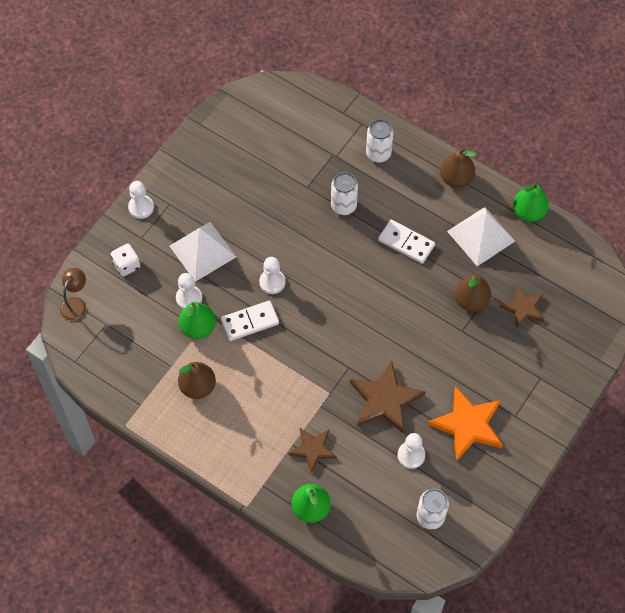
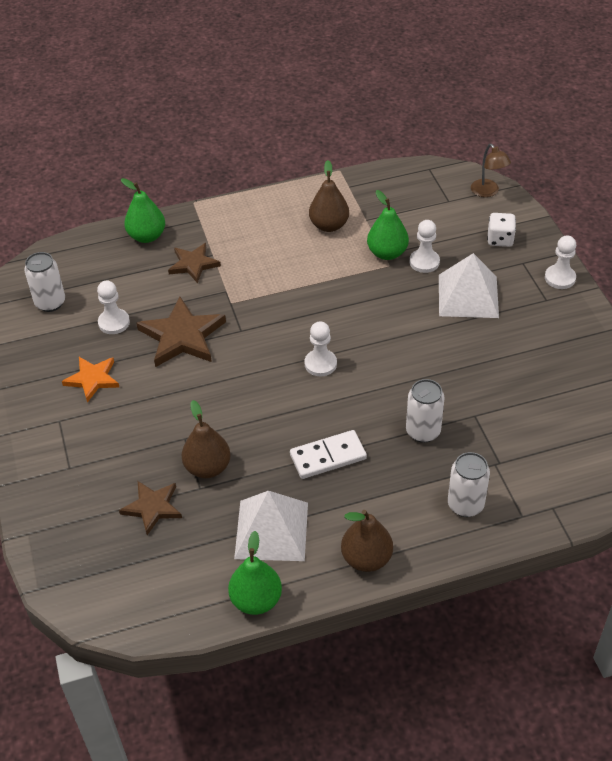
camera: 130 degrees right, 15 degrees down
white domino [221,300,279,341] -> none
white pawn [259,257,286,294] -> white pawn moved to [304,321,337,377]
orange star [428,386,503,461] -> orange star [62,357,120,403], size x0.62

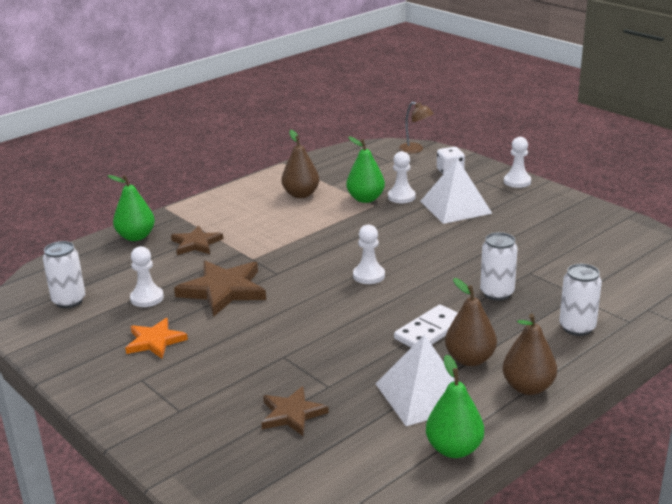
camera: 25 degrees left, 20 degrees down
brown pear [182,400,231,478] -> brown pear moved to [445,278,497,366]

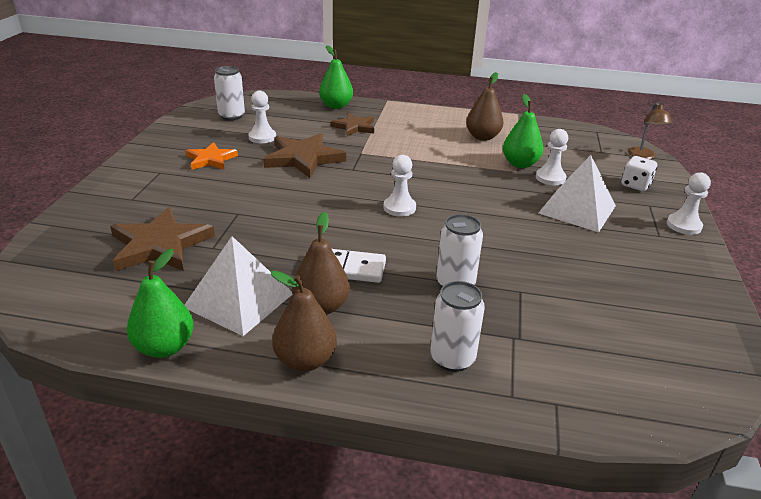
camera: 50 degrees right, 5 degrees up
brown star [261,386,329,436] -> brown star [110,207,215,271], size x1.61

